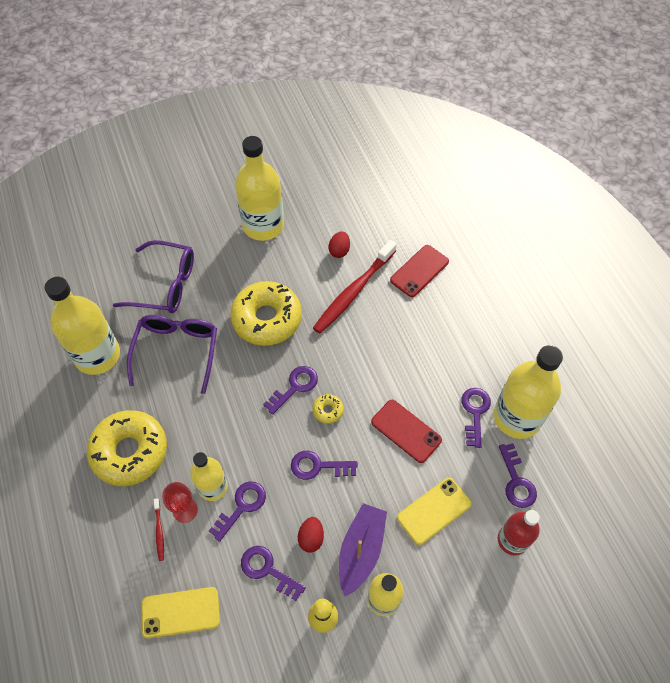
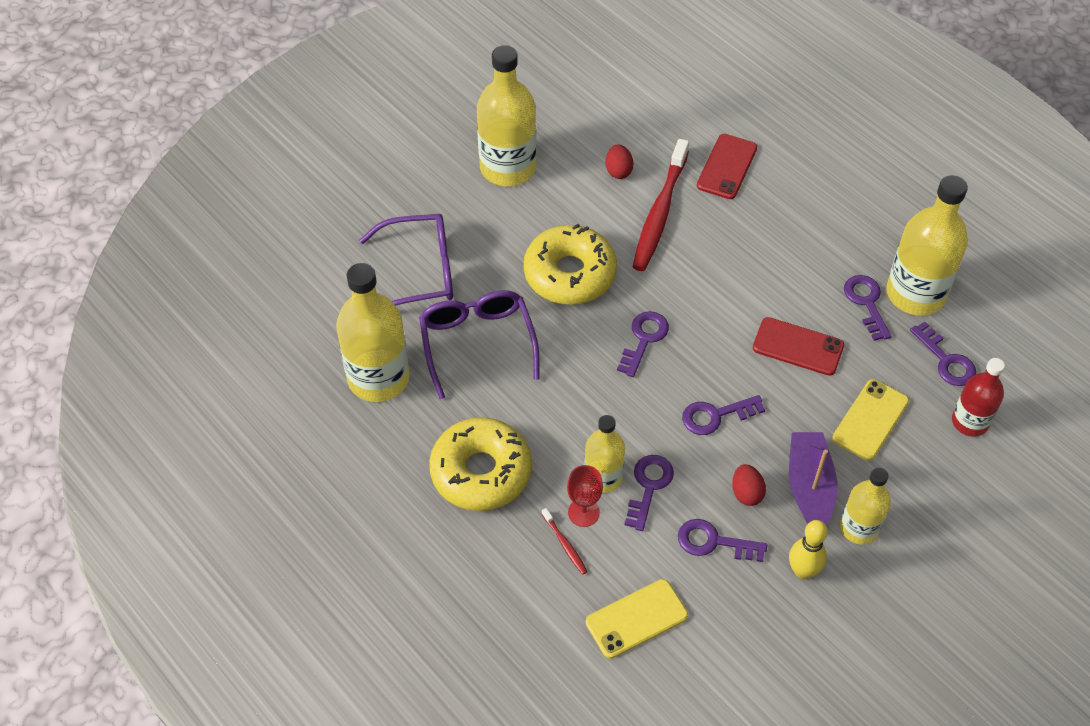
camera: 20 degrees left, 5 degrees down
yellow donut [313,394,344,424] -> none

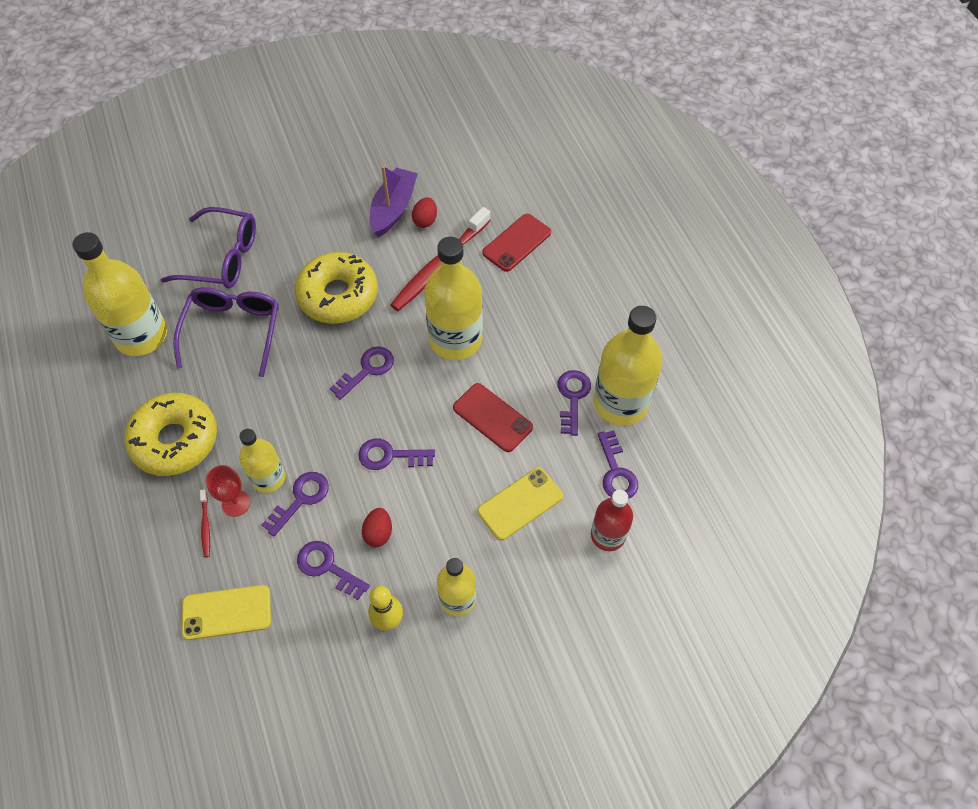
camera: 20 degrees right, 5 degrees up
yellow bottle [477,45,537,186] -> yellow bottle moved to [424,237,483,360]
purple boat [789,432,837,525] -> purple boat moved to [370,165,418,237]

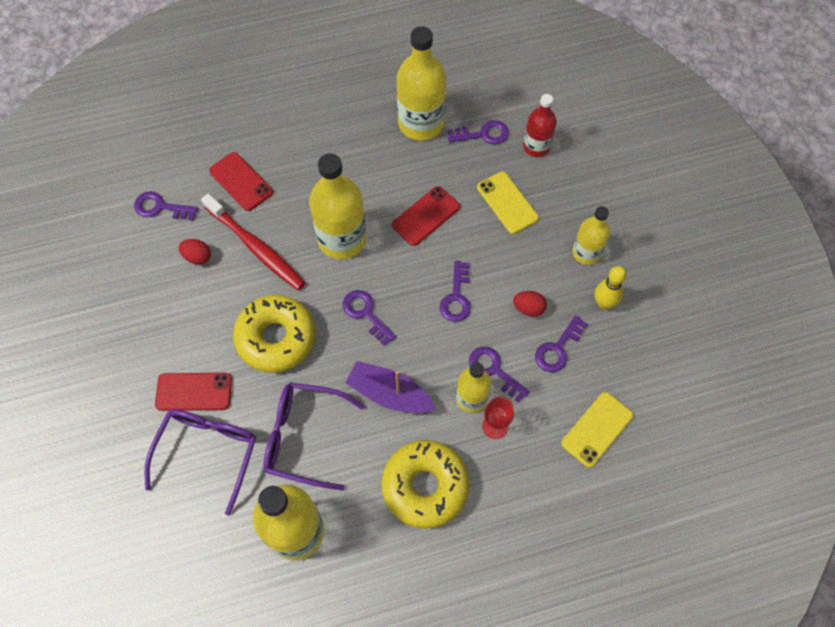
camera: 85 degrees left, 5 degrees up
yellow phone [182,585,271,640] -> yellow phone turned 45 degrees clockwise [561,392,633,468]
red toothbrush [200,489,210,557] -> none
purple boat [370,165,418,237] -> purple boat moved to [345,361,435,413]
purple key [558,370,591,436] -> purple key moved to [134,191,198,220]
none -> red phone [155,373,232,411]

